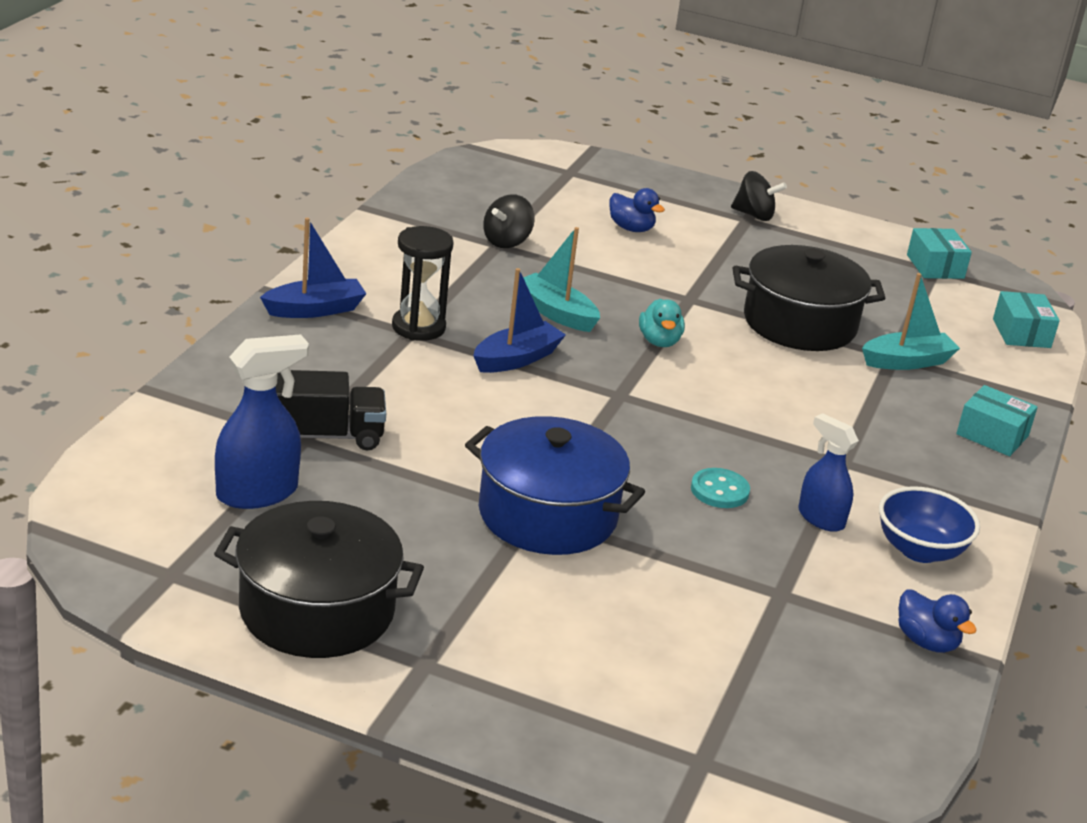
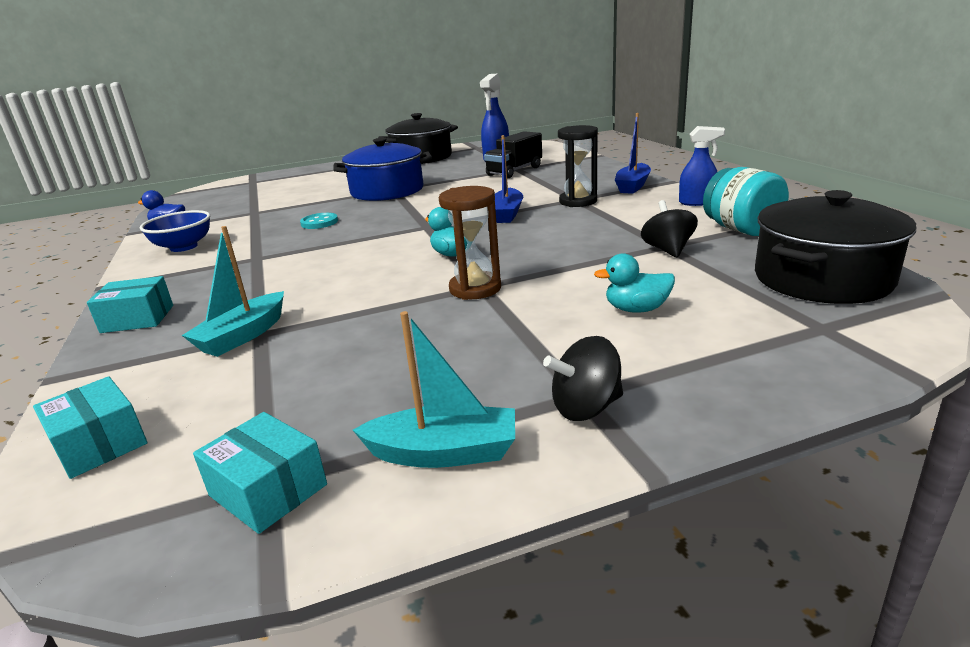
camera: 145 degrees right, 5 degrees down
turquoise boat [523,227,600,332] -> turquoise boat moved to [353,311,515,468]
blue duck [609,188,665,232] -> turquoise duck [594,253,675,313]
black pot [733,245,885,351] -> black pot moved to [755,190,916,304]
blue spray bottle [798,413,859,532] -> blue spray bottle moved to [679,126,725,206]
none -> brown hourglass [439,186,501,300]
none -> turquoise jar [703,167,789,236]

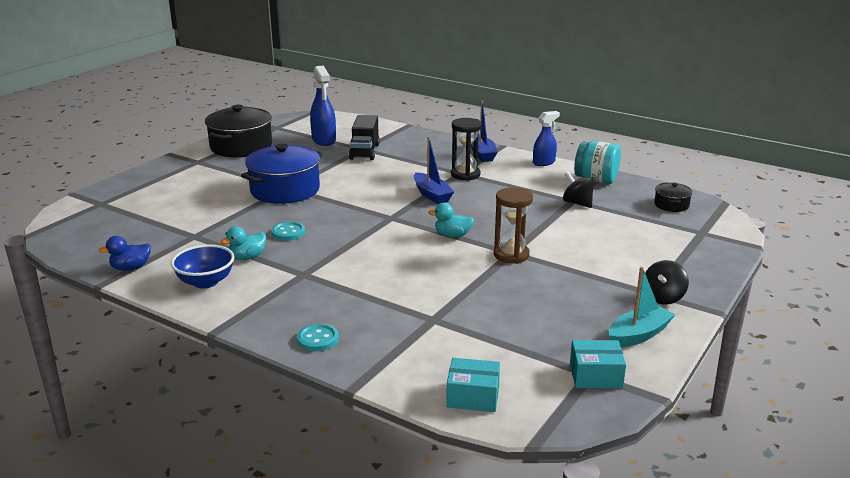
camera: 40 degrees left, 0 degrees up
turquoise box [87,276,173,333] -> turquoise button [297,324,339,351]
turquoise boat [182,226,284,357] -> none
turquoise duck [594,253,675,313] -> turquoise duck moved to [220,227,266,260]
black pot [755,190,916,304] -> black pot [654,183,693,212], size x0.48

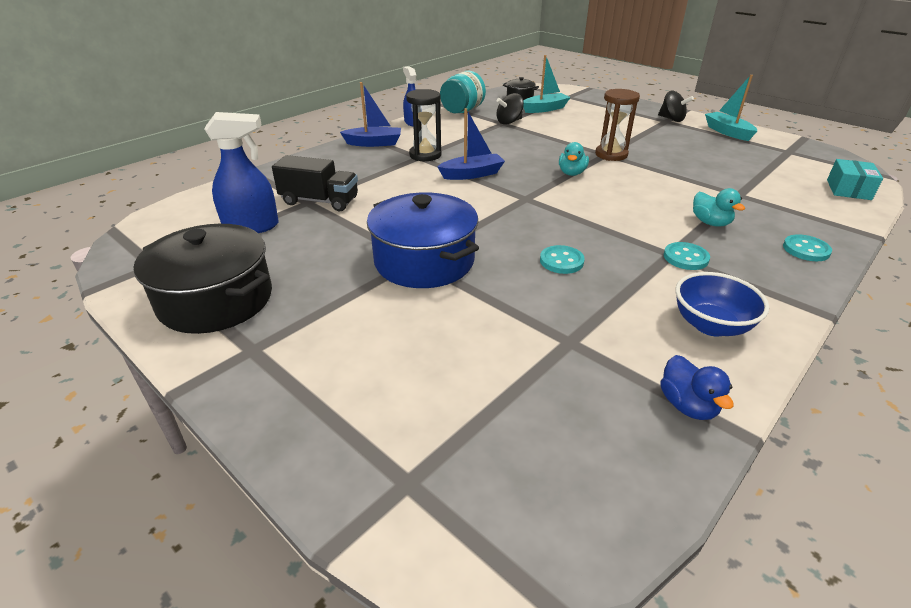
camera: 80 degrees left, 10 degrees up
turquoise duck [220,227,266,260] -> turquoise duck moved to [693,188,745,227]
turquoise box [570,340,626,388] -> none
none -> turquoise boat [523,55,571,113]
none -> turquoise button [664,242,710,270]

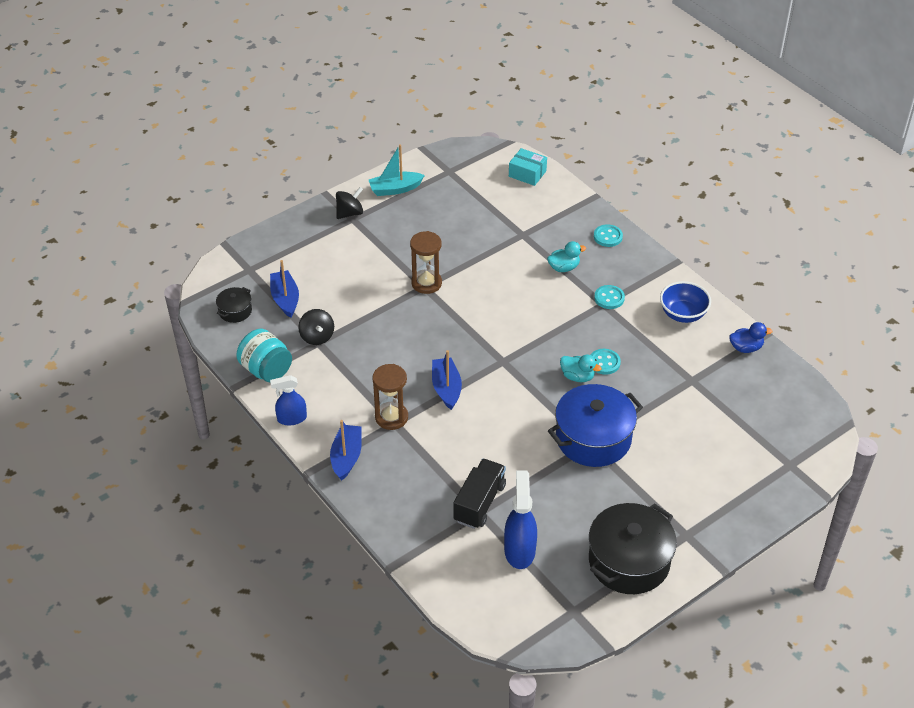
camera: 80 degrees left, 10 degrees up
black hourglass [406,89,441,161] -> brown hourglass [372,364,408,430]
turquoise boat [523,55,571,113] -> blue boat [270,260,299,318]
turquoise duck [559,142,589,176] -> turquoise duck moved to [560,355,601,382]

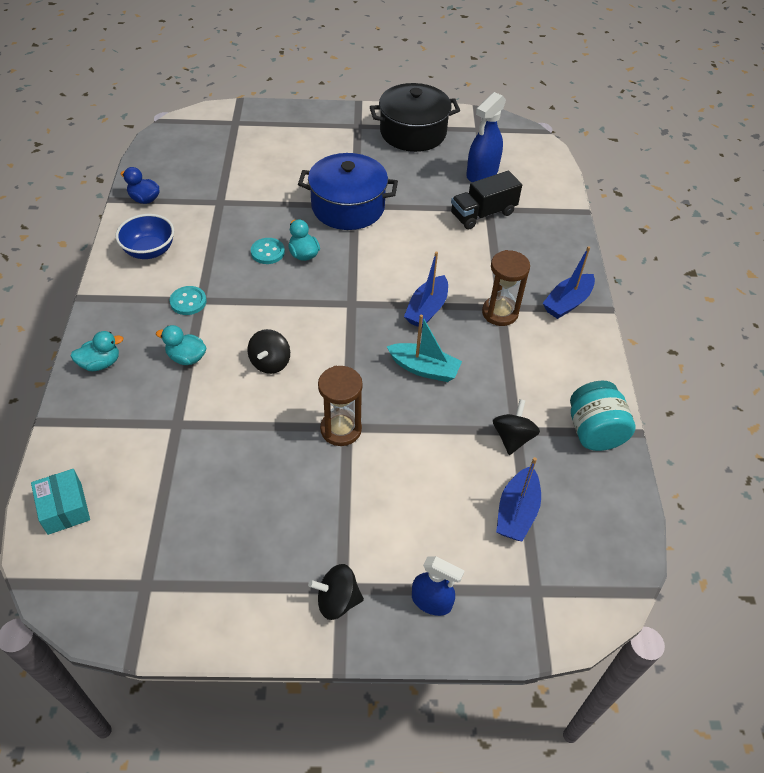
camera: 145 degrees left, 5 degrees up
black pot [216,287,252,323] -> none
blue spray bottle [270,375,307,425] -> blue spray bottle moved to [412,556,464,616]
turquoise boat [369,144,425,196] -> turquoise boat moved to [386,315,462,382]
turquoise button [594,224,623,247] -> turquoise duck [70,331,123,371]
none -> black spinning top [247,329,290,374]

